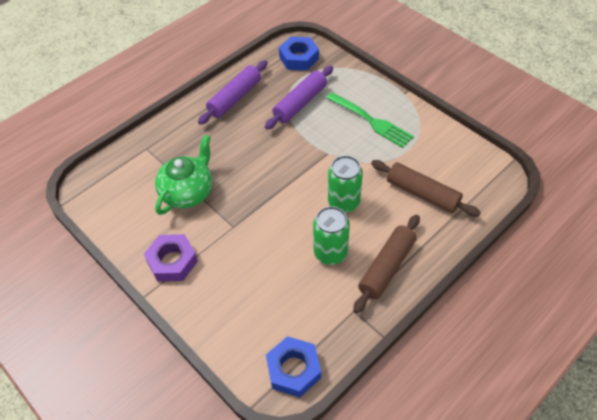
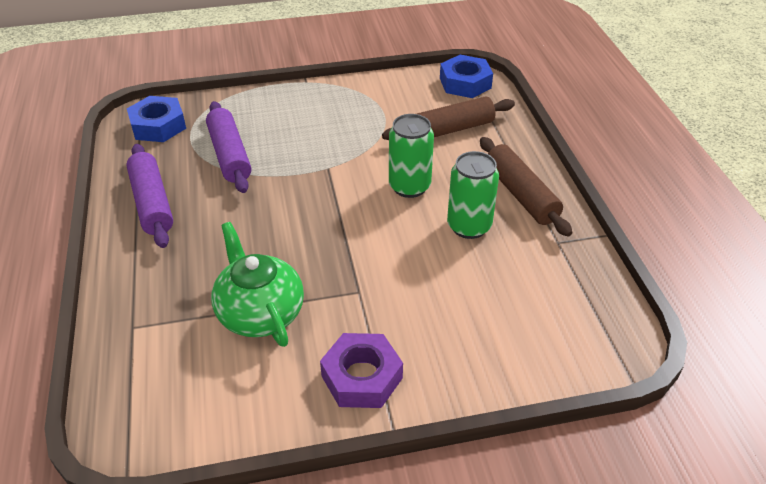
camera: 60 degrees left, 10 degrees down
blue nut [266,336,321,397] -> blue nut moved to [440,55,493,98]
green fork [326,92,414,148] -> none

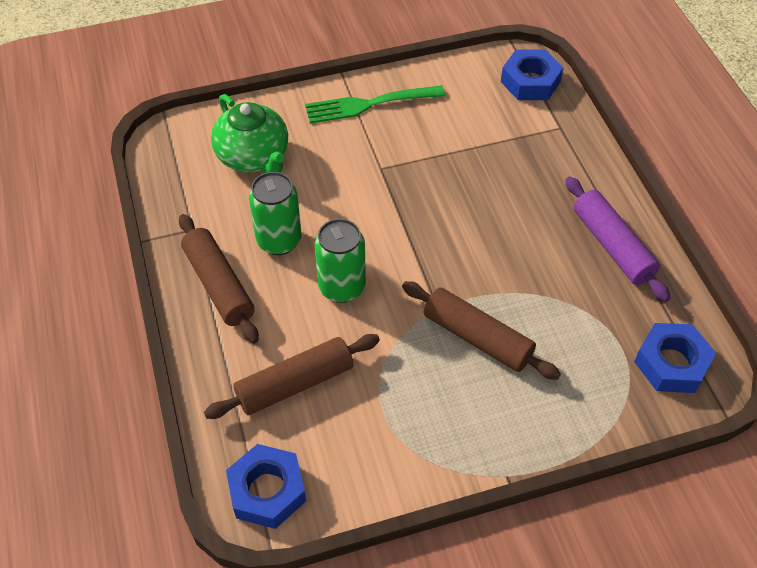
camera: 175 degrees right, 10 degrees up
purple rolling pin [206,101,251,193] -> none
green teapot [211,222,304,347] -> green teapot moved to [211,94,288,173]
purple nut [320,333,403,408] -> green fork [305,85,445,124]
none -> brown rolling pin [402,281,561,380]
none -> blue nut [501,50,564,100]

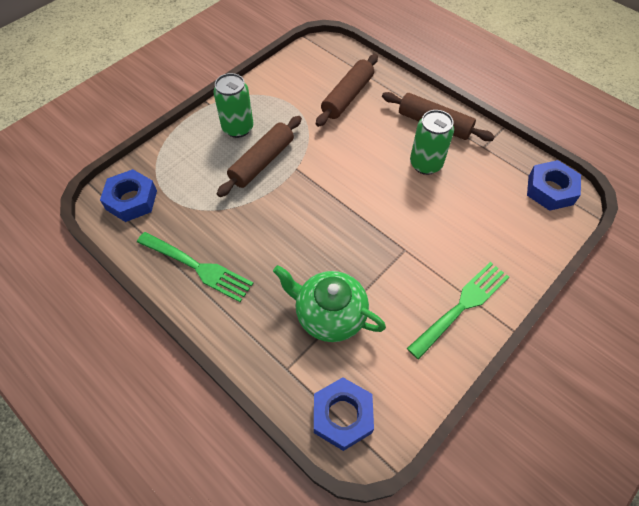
camera: 150 degrees right, 5 degrees up
green teapot [211,94,288,173] -> green teapot moved to [273,265,386,342]
blue nut [226,444,306,529] -> blue nut moved to [527,160,581,211]
green can [315,219,366,303] -> green can moved to [213,73,254,138]
brown rolling pin [402,281,561,380] -> brown rolling pin turned 60 degrees counterclockwise [217,116,302,197]
purple rolling pin [565,176,670,302] -> green fork [137,232,253,302]

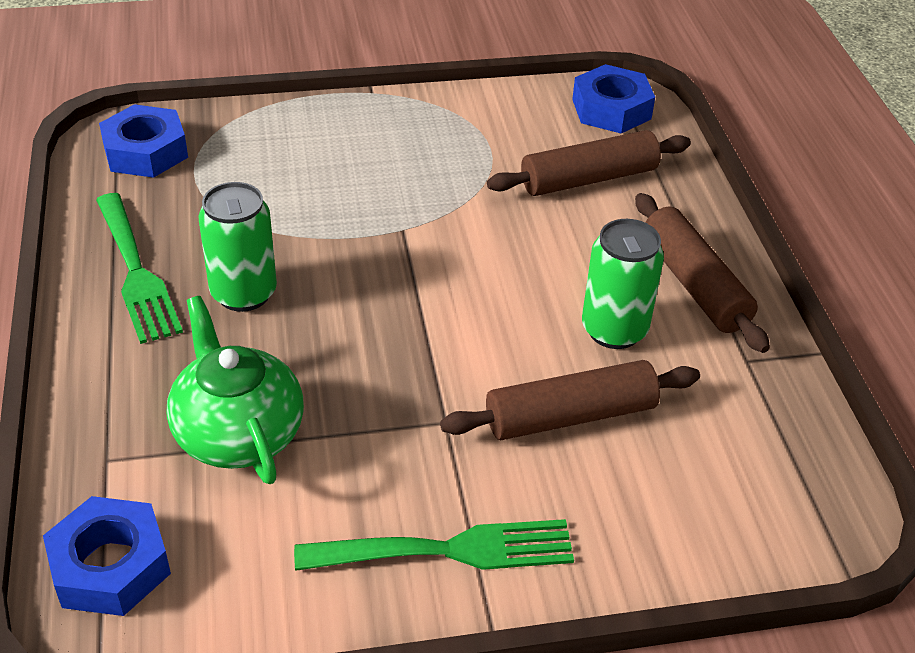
camera: 35 degrees right, 15 degrees down
green can [213,73,254,138] -> green can moved to [198,182,277,312]
brown rolling pin [217,116,302,197] -> brown rolling pin moved to [440,360,700,440]
blue nut [527,160,581,211] -> blue nut moved to [572,64,655,133]

